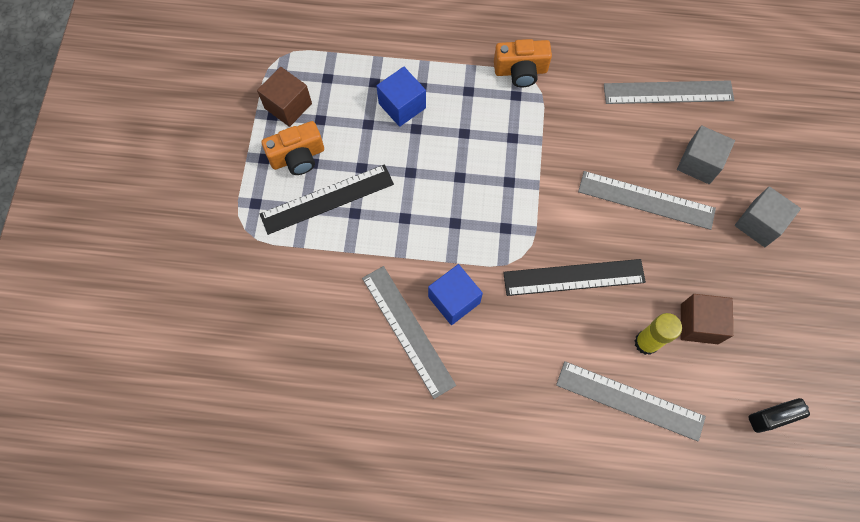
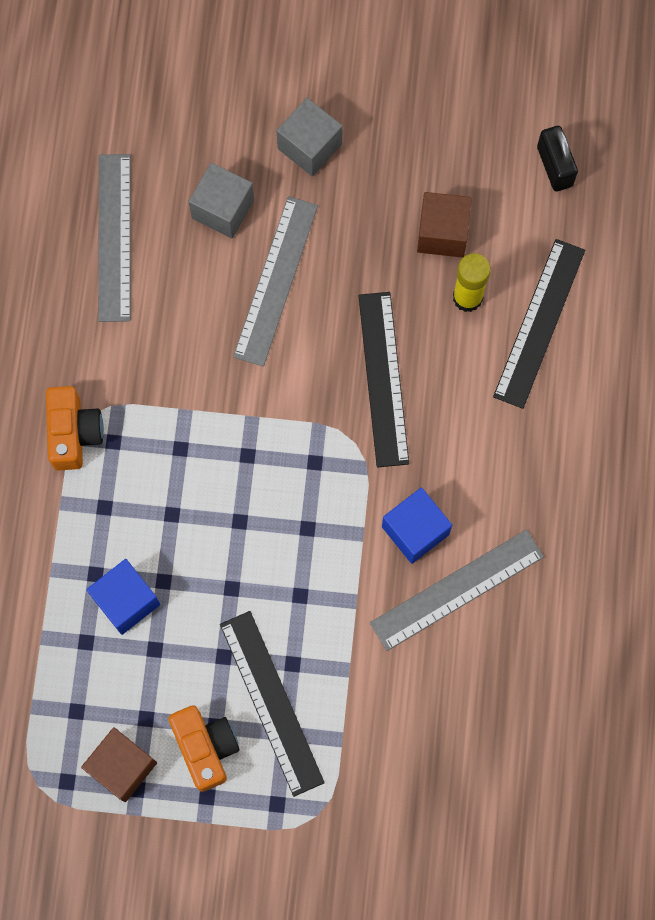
camera: 90 degrees left, 5 degrees up
grey ruler [556,361,706,442] -> black ruler [493,239,585,409]

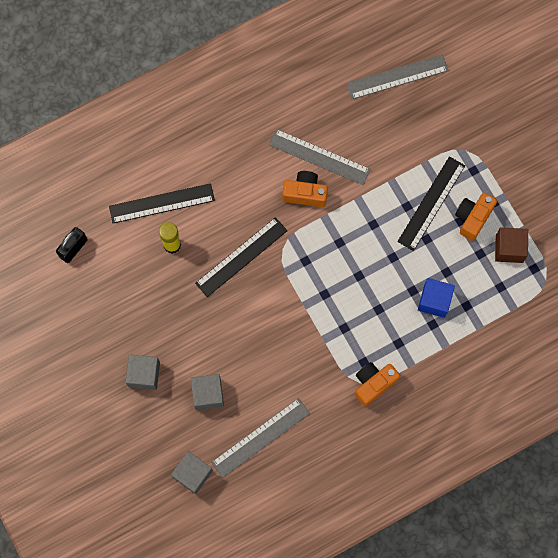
camera: 125 degrees left, 0 degrees up
grey ruler [233,196,318,366] -> grey ruler moved to [346,55,448,99]
blue cube [382,487,452,564] -> orange camera [282,171,328,207]
brown cube [417,192,472,258] -> none
none -> grey cube [171,451,213,494]

